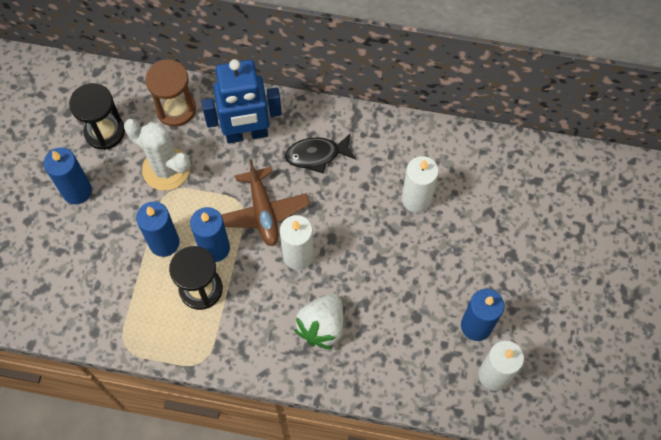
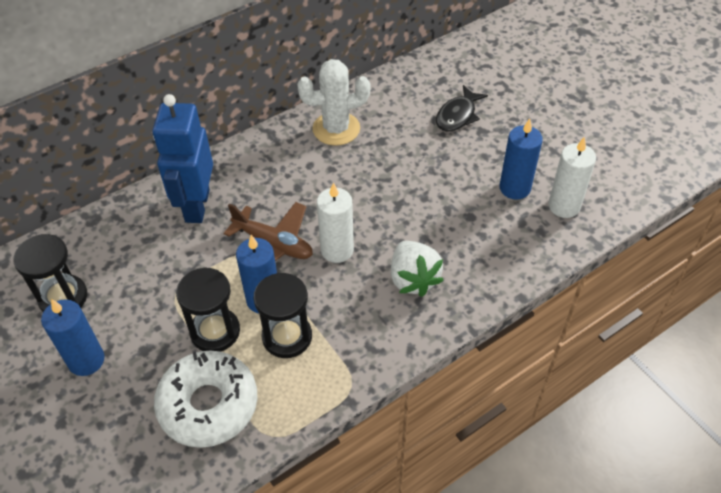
camera: 45 degrees left, 15 degrees down
white cactus [124,119,190,191] -> white cactus moved to [297,59,370,146]
blue candle [136,202,180,257] -> black hourglass [176,267,240,352]
brown hourglass [145,60,196,127] -> none
blue robot [201,59,282,143] -> blue robot turned 150 degrees clockwise [152,94,213,223]
black fish [285,134,356,174] -> black fish moved to [436,85,488,132]
white candle [402,156,439,213] -> none
none -> white donut [154,351,257,448]

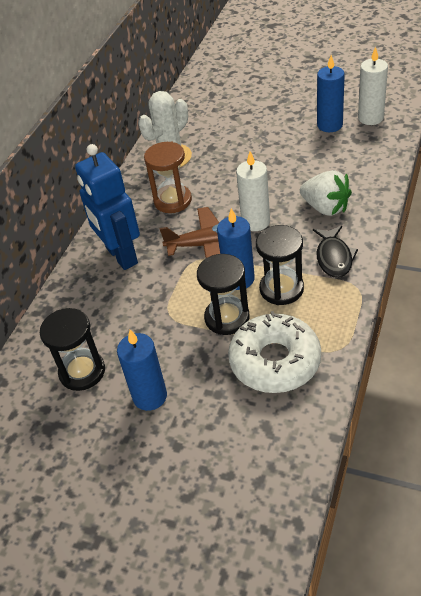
camera: 30 degrees left, 5 degrees down
black fish [436,85,488,132] -> black fish moved to [313,226,358,278]
none -> brown hourglass [144,142,192,213]

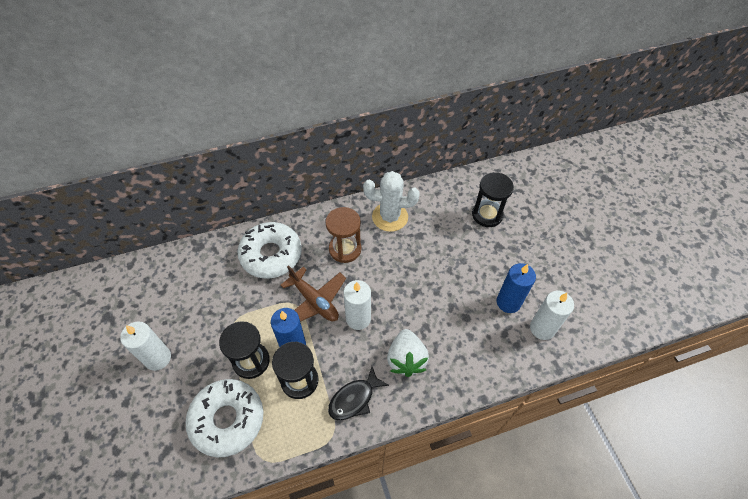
camera: 45 degrees right, 10 degrees up
black hourglass [40,308,105,391] -> black hourglass moved to [472,172,514,227]
blue robot [75,144,140,270] -> white donut [237,222,302,278]
blue candle [117,330,167,411] -> white candle [120,321,171,371]

